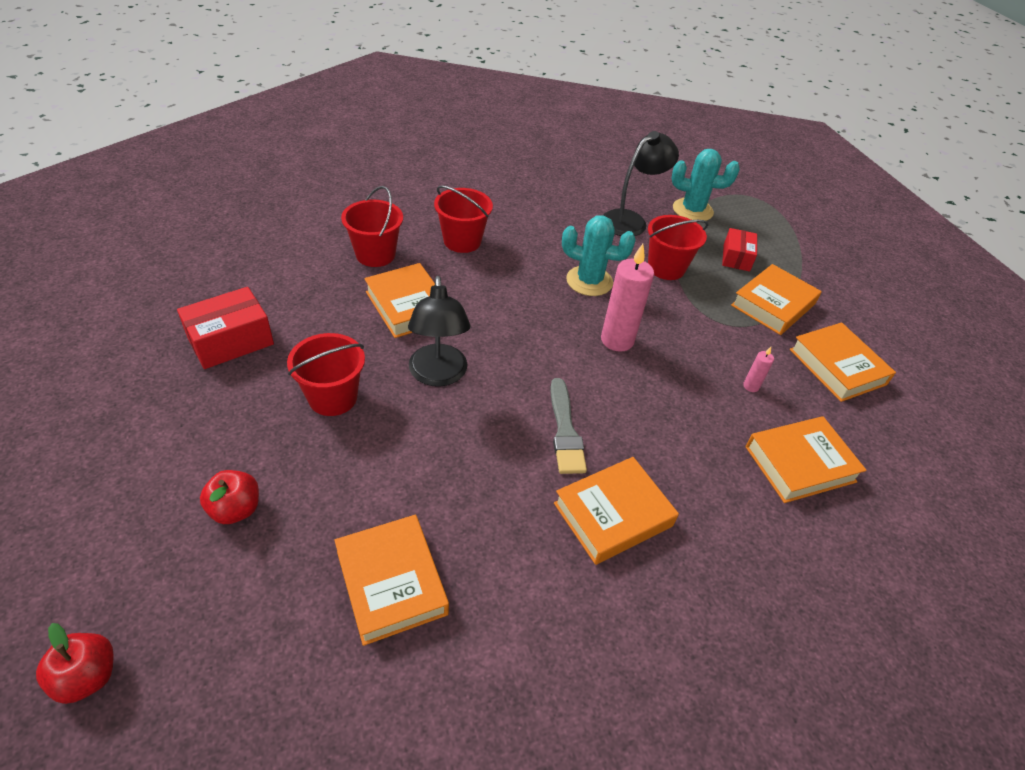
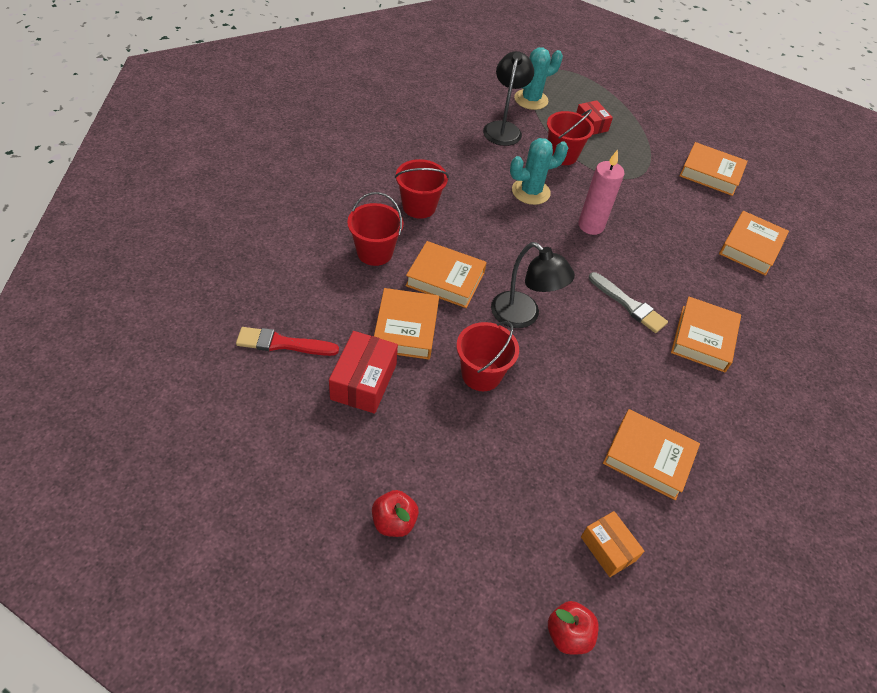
camera: 40 degrees left, 5 degrees up
red apple [200,470,259,524] -> red apple moved to [372,490,419,537]
orange book [731,264,822,335] -> orange book moved to [374,288,439,359]
pink candle [743,347,774,392] -> none
none -> red brush [236,327,339,356]
none -> orange box [581,511,644,577]

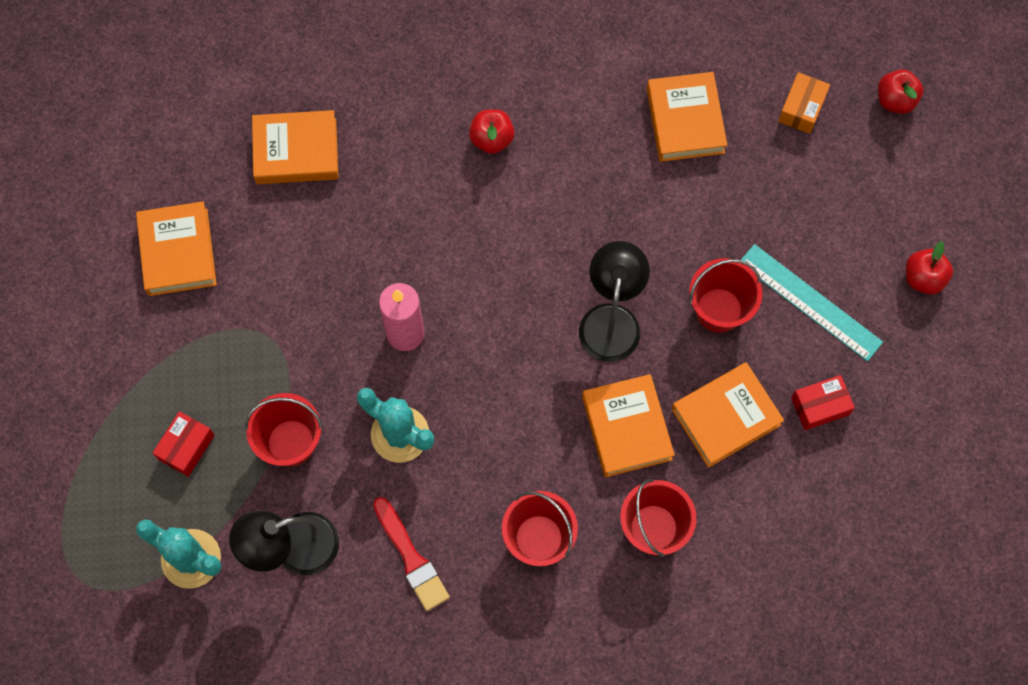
camera: 120 degrees left, 20 degrees up
red brush [236,327,339,356] -> red brush moved to [373,497,450,611]
red box [329,331,398,414] -> red box [791,375,855,430], size x0.66
grey brush [589,272,668,333] -> none
orange book [671,297,741,372] -> red apple [469,109,515,154]
none -> turquoise ruler [741,244,883,361]

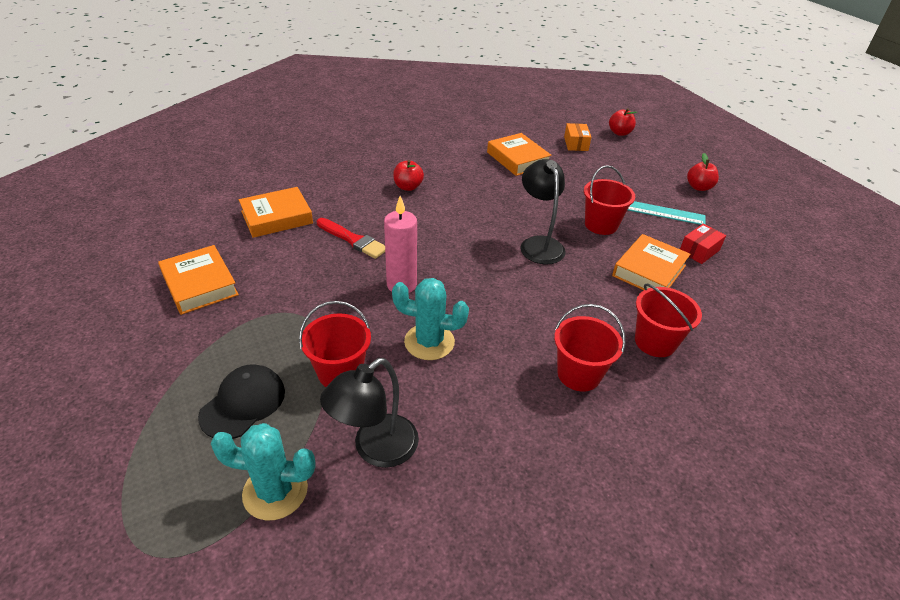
camera: 25 degrees left, 30 degrees down
red box [153,411,215,477] -> black cap [198,364,285,439]
red brush [373,497,450,611] -> red brush moved to [317,218,385,259]
orange book [582,374,675,477] -> none

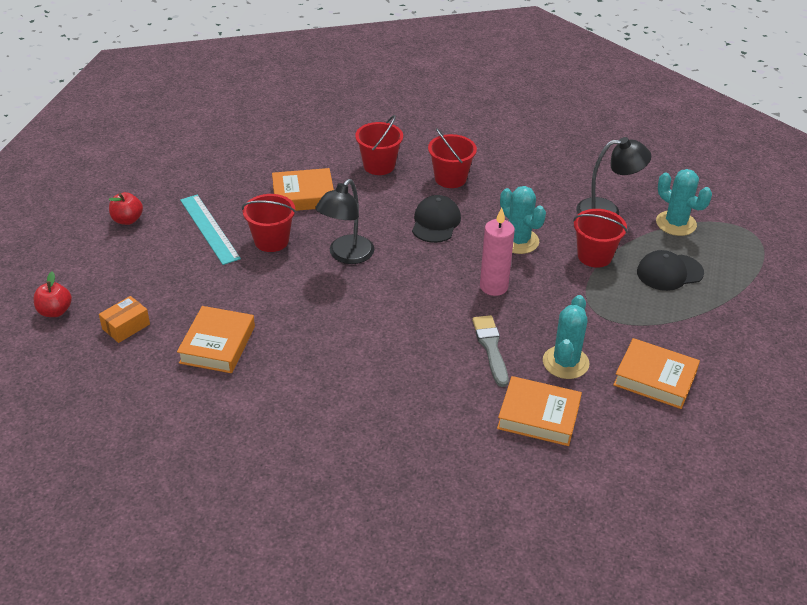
camera: 135 degrees left, 0 degrees up
orange book [158,245,239,315] -> orange book turned 75 degrees counterclockwise [613,338,700,409]
red brush [317,218,385,259] -> grey brush [472,315,508,387]
red apple [393,160,424,191] -> none
red box [680,224,726,264] -> none
none -> black cap [412,195,461,243]
none -> turquoise cactus [543,295,589,379]

